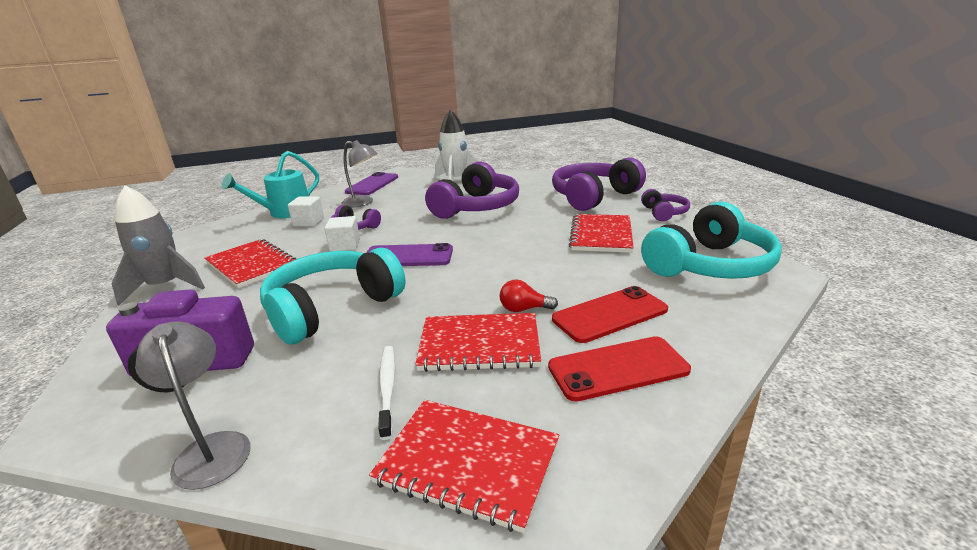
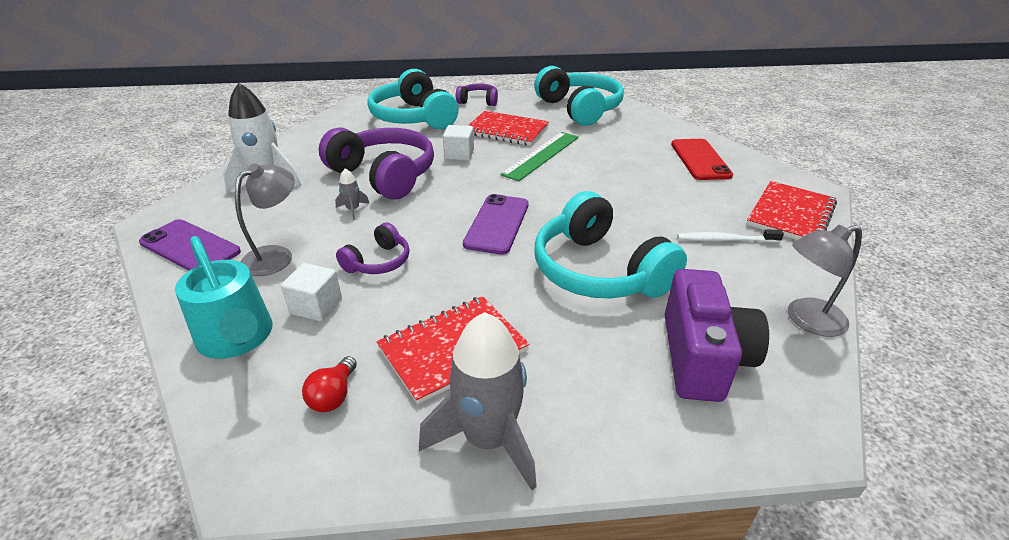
camera: 80 degrees left, 10 degrees up
white cube [324,216,360,252] -> white cube moved to [443,125,474,161]
red notebook [415,313,541,372] -> none
red light bulb [500,279,558,312] -> red light bulb moved to [302,356,357,412]
purple headphones [552,157,646,211] -> turquoise headphones [368,69,459,129]
red phone [552,286,668,343] -> none
none -> grey rocket [335,168,369,220]
none -> green ruler [500,132,579,181]

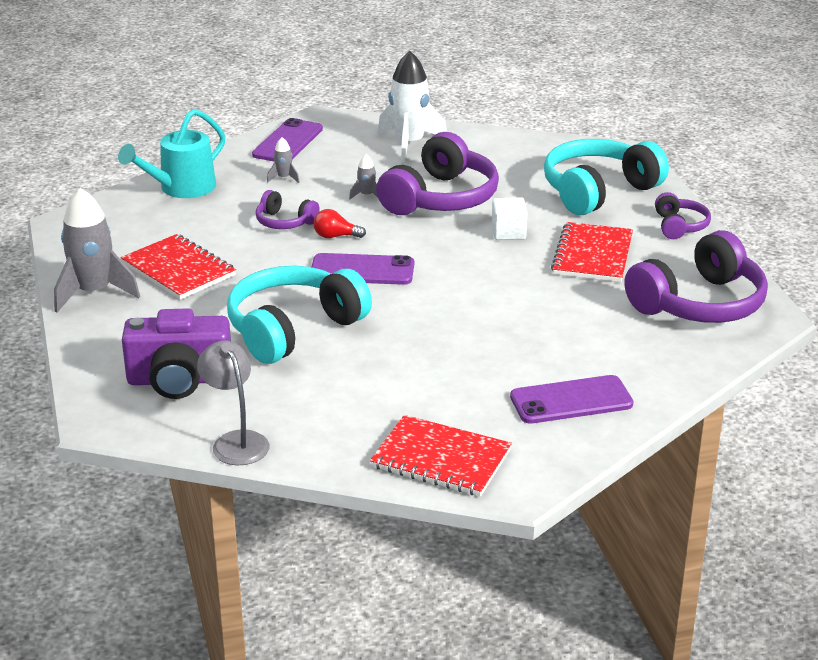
camera: 80 degrees right, 5 degrees down
grey lamp [235,163,295,276] -> grey rocket [267,137,300,183]
white cube [281,263,342,321] -> none
red light bulb [302,356,357,412] -> red light bulb moved to [313,209,366,238]
green ruler [500,132,579,181] -> none
turquoise headphones [534,66,624,126] -> purple headphones [624,230,768,323]
red phone [671,139,733,180] -> purple phone [510,375,634,424]
white toothbrush [677,229,784,243] -> none

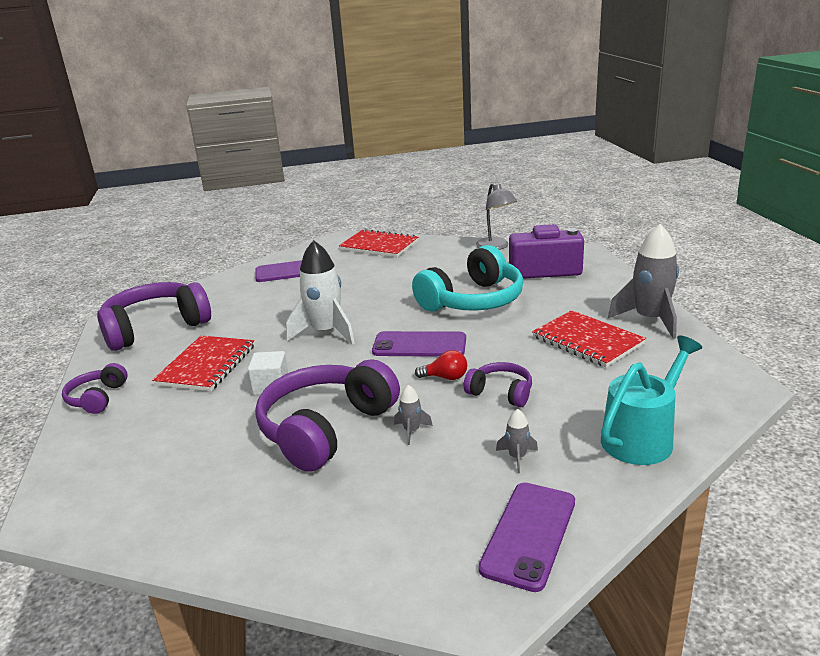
camera: 175 degrees left, 5 degrees down
white rocket [378,51,447,162] -> white rocket moved to [286,240,355,345]
turquoise headphones [544,139,669,215] -> none

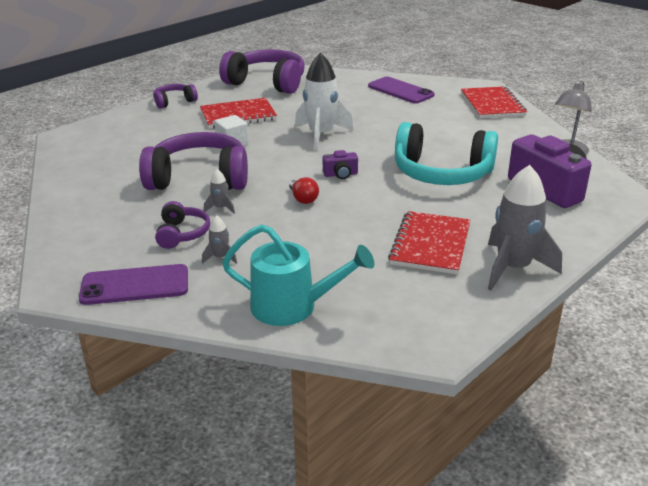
camera: 55 degrees right, 5 degrees up
purple phone [372,331,466,357] -> purple camera [323,150,358,179]
purple headphones [464,362,532,407] -> purple headphones moved to [155,201,210,249]

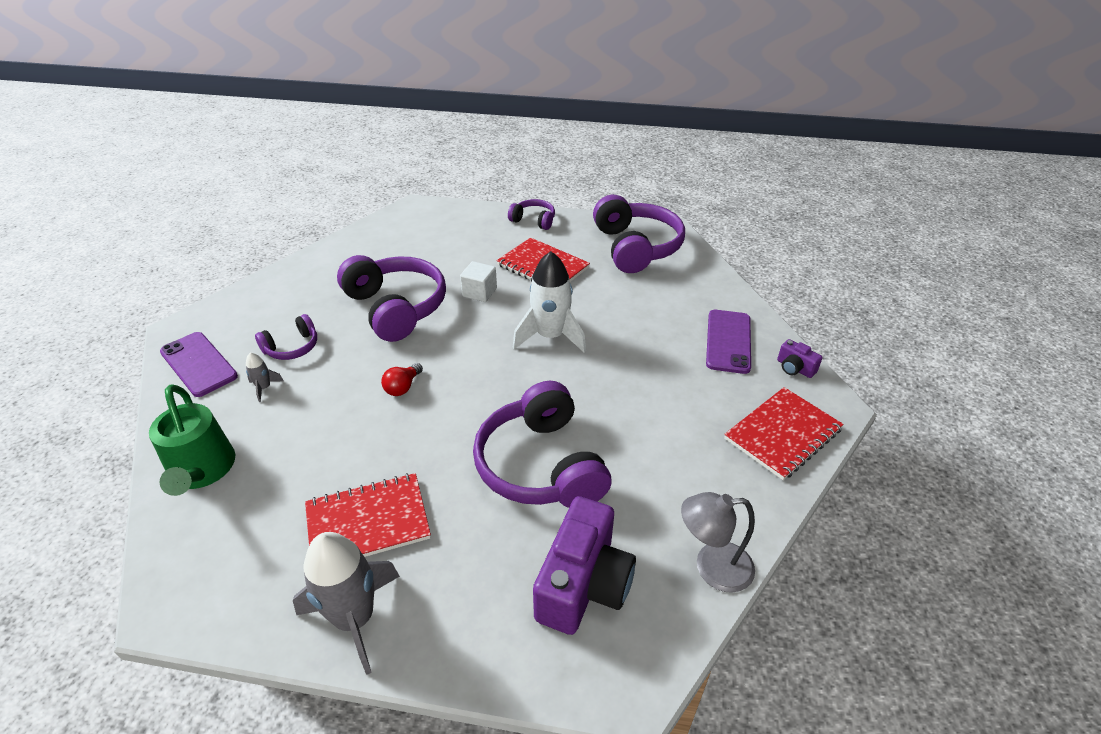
camera: 55 degrees right, 10 degrees up
grey rocket [204,169,235,214] -> none
turquoise watering can [222,224,374,326] -> green watering can [149,384,235,496]
purple camera [323,150,358,179] -> purple camera moved to [777,339,823,378]
turquoise headphones [395,122,498,185] -> purple headphones [473,381,611,508]

